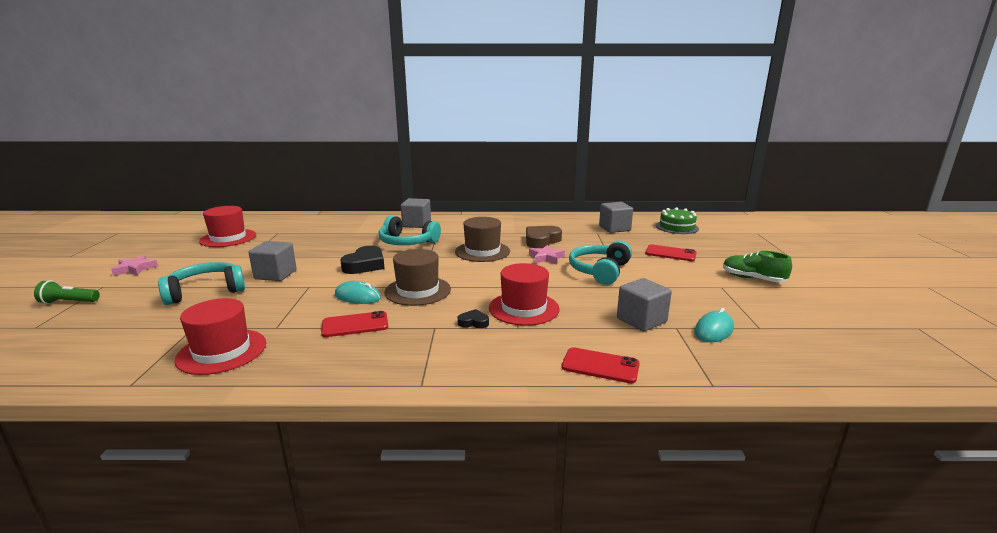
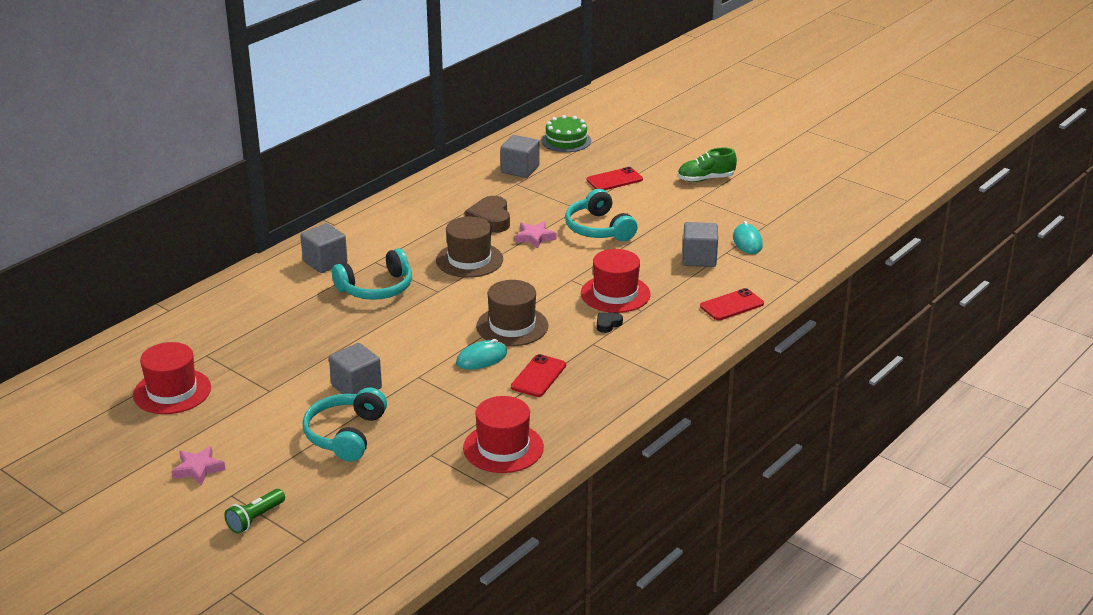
camera: 50 degrees left, 10 degrees up
black heart [340,246,385,274] -> none

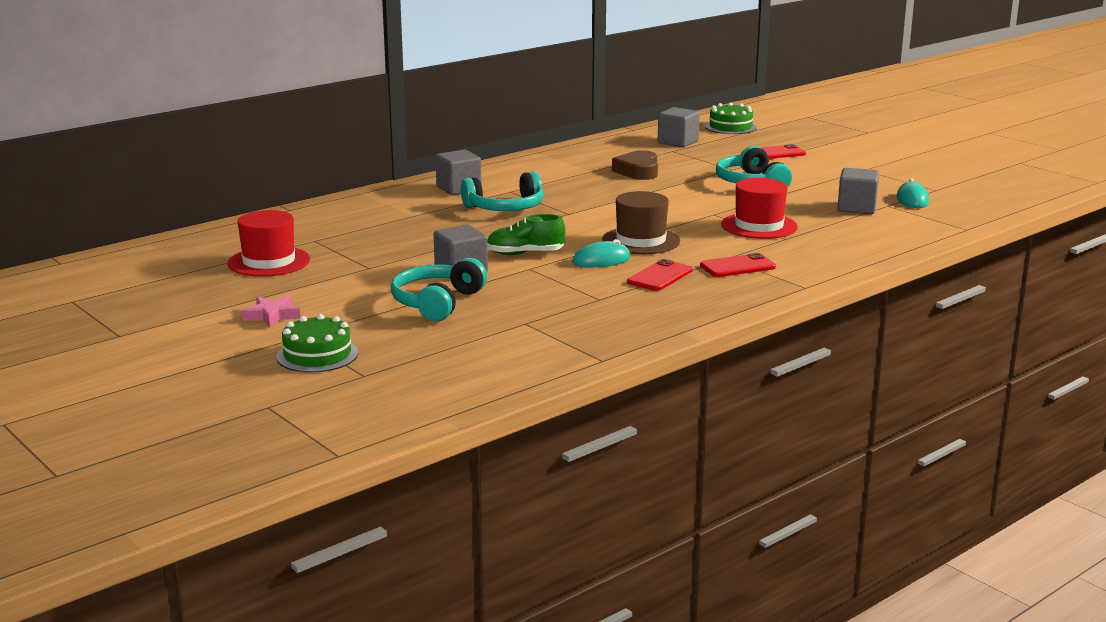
camera: 10 degrees right, 10 degrees down
green flashlight [224,489,285,534] -> green cake [276,314,358,373]
brown hat [436,217,503,278] -> none
red hat [463,396,544,473] -> none
pink star [515,221,556,249] -> none
black heart [597,312,623,333] -> none
green shoe [678,148,737,182] -> green shoe moved to [487,214,566,255]
red phone [700,288,764,320] -> red phone moved to [700,253,776,277]

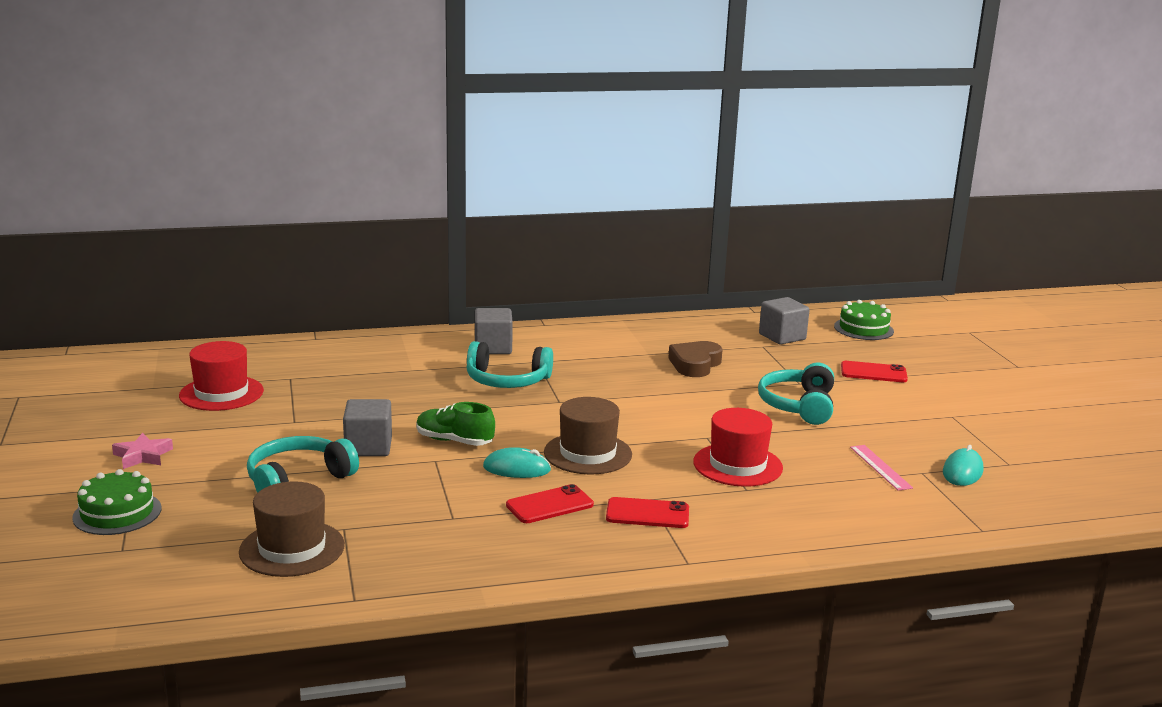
camera: 25 degrees right, 0 degrees up
grey cube [837,168,879,214] -> pink ruler [850,445,913,491]
none -> brown hat [239,481,345,577]

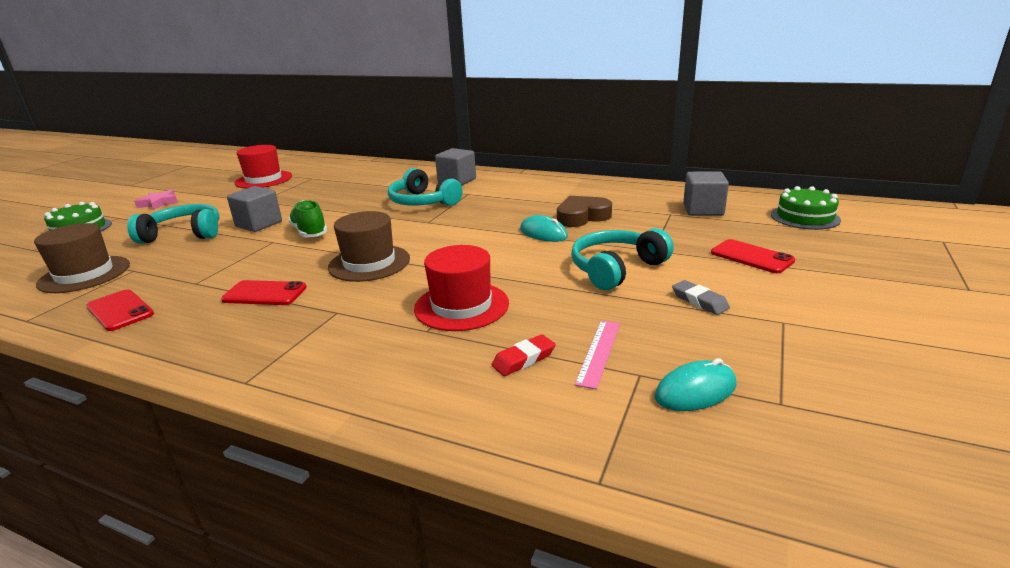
camera: 40 degrees right, 5 degrees up
turquoise mouse [483,447,551,478] -> turquoise mouse moved to [520,215,568,242]
red phone [606,497,689,528] -> red phone moved to [86,289,154,331]
none -> red eraser [491,334,555,376]
none -> grey eraser [672,280,730,315]

